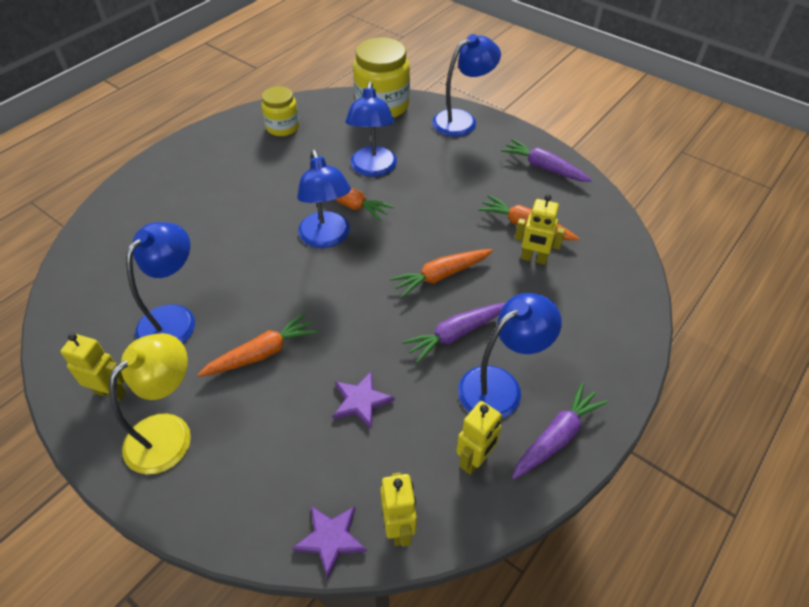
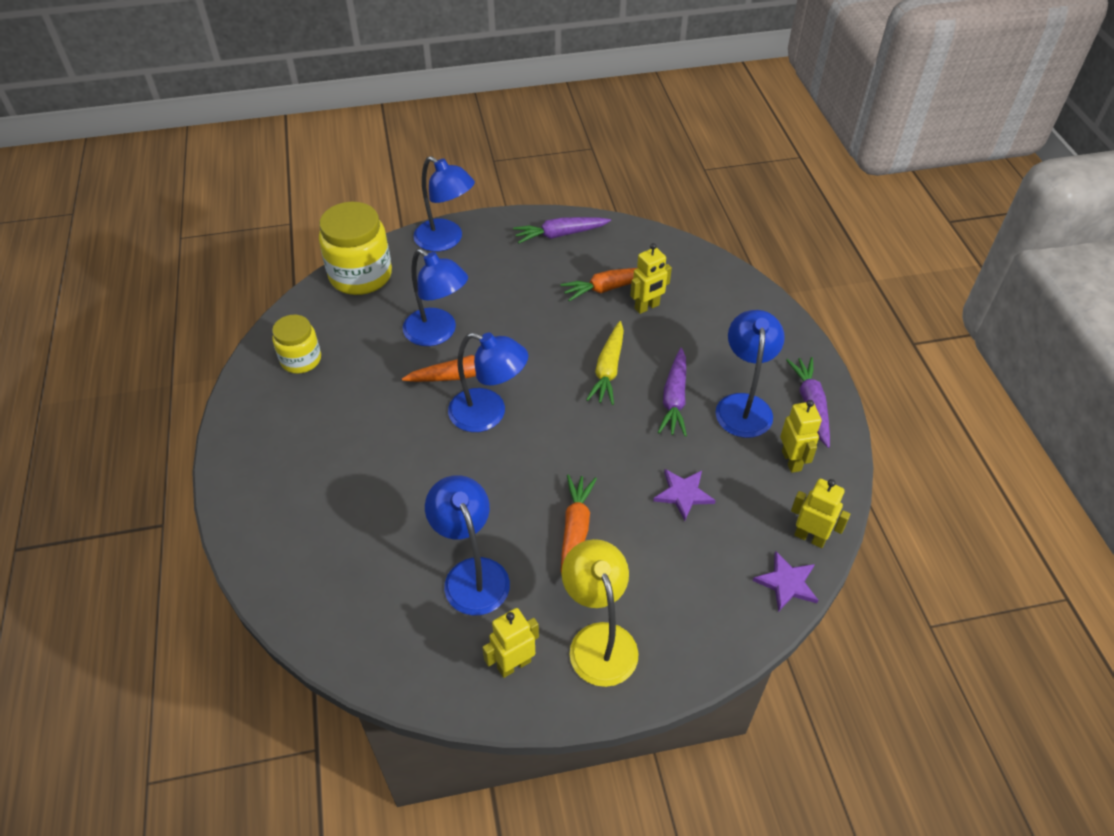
camera: 50 degrees left, 0 degrees up
orange carrot [390,249,493,298] -> yellow carrot [586,321,624,405]
blue lamp [432,34,501,137] -> blue lamp turned 120 degrees clockwise [413,156,475,251]

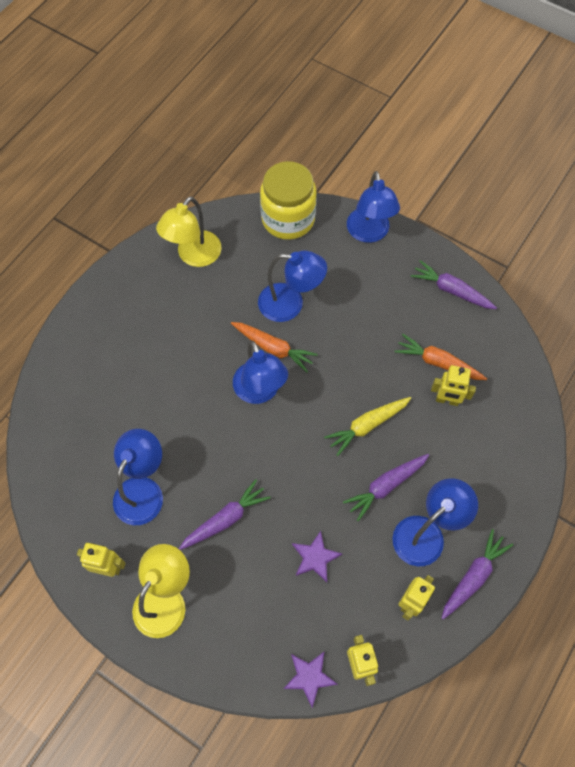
camera: 45 degrees right, 15 degrees up
yellow jar [272,315,321,374] -> yellow lamp [156,196,222,267]
blue lamp [403,249,468,346] -> blue lamp turned 75 degrees counterclockwise [258,250,327,322]
orange carrot [561,474,597,574] -> purple carrot [179,479,271,550]

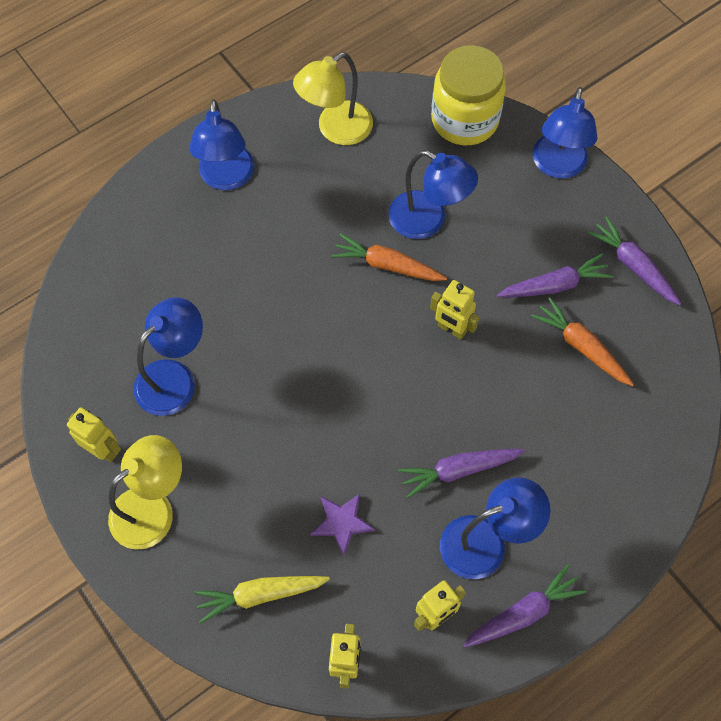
camera: 20 degrees right, 0 degrees up
purple carrot [179,479,271,550] -> purple carrot moved to [496,254,613,298]
orange carrot [231,322,318,372] -> orange carrot turned 150 degrees clockwise [331,234,447,281]
blue lamp [233,341,288,404] -> blue lamp moved to [189,99,254,190]
purple star [283,652,338,708] -> none
yellow carrot [324,397,411,456] -> yellow carrot moved to [194,576,330,624]
yellow robot [431,365,476,406] -> yellow robot moved to [430,280,479,339]

